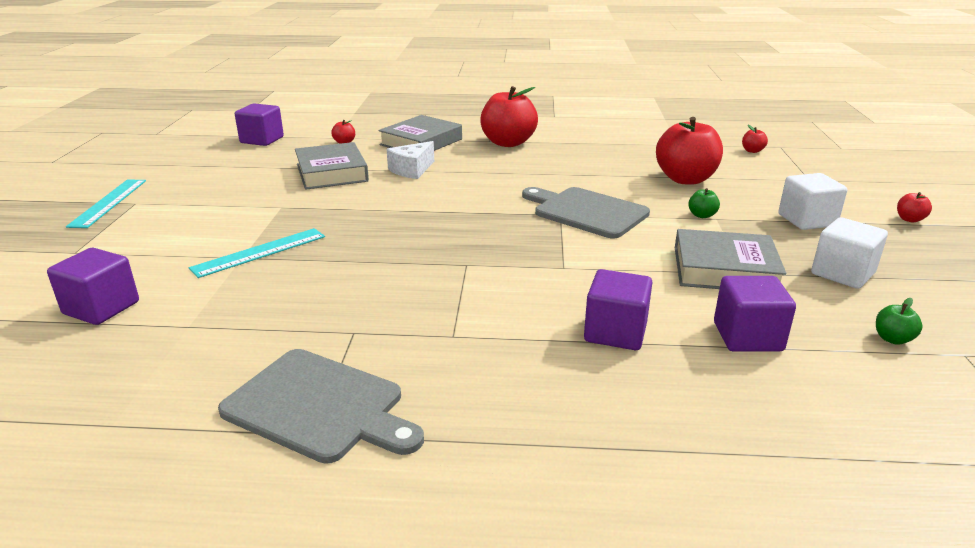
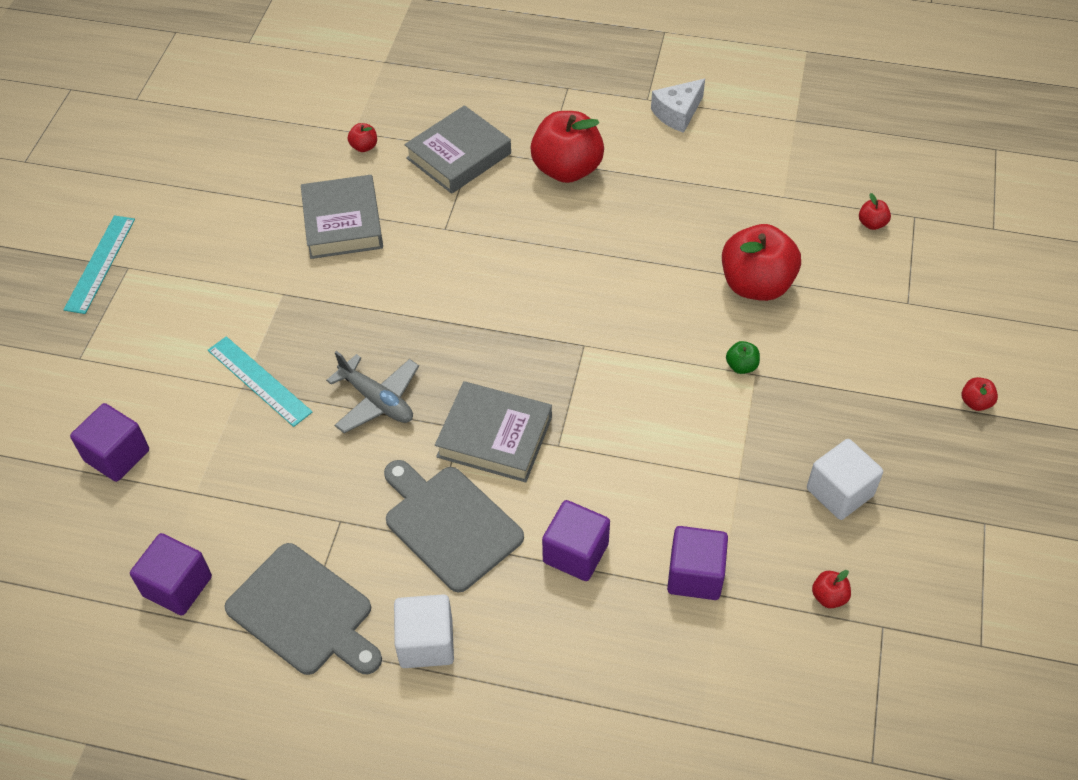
camera: 10 degrees right, 25 degrees up
turquoise ruler [189,228,325,278] -> turquoise ruler turned 75 degrees clockwise [208,336,313,427]
purple cube [235,103,284,146] -> purple cube moved to [130,533,212,616]
white cheese [387,141,434,179] -> white cheese moved to [651,79,705,133]
grey cutting board [522,187,650,239] -> grey cutting board moved to [384,460,524,593]
grey book [675,229,786,289] -> grey book moved to [435,381,552,482]
white cube [778,173,847,230] -> white cube moved to [394,594,454,668]
green apple [876,298,923,345] -> red apple [812,570,851,608]
none -> grey plane [326,351,419,433]

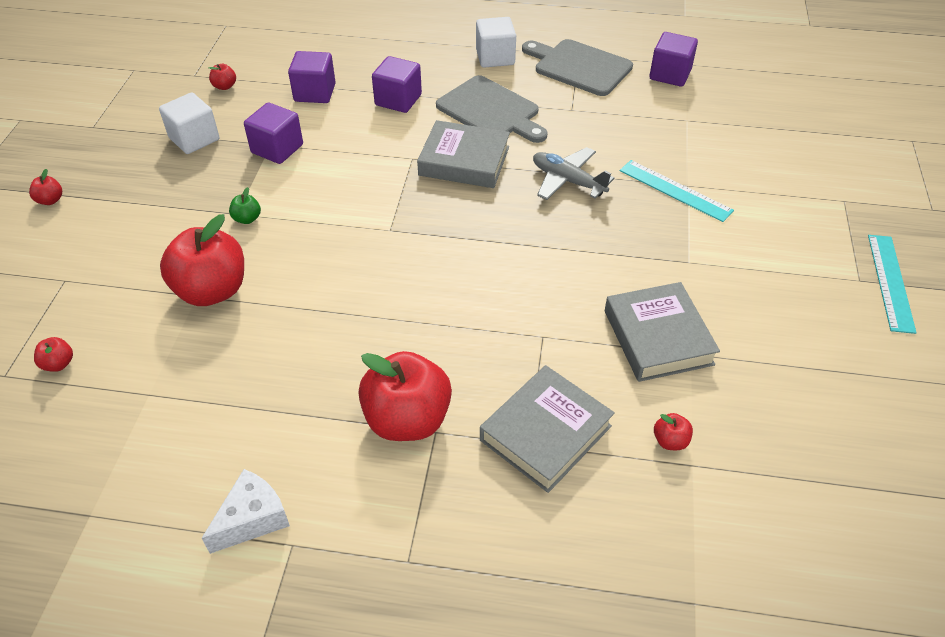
camera: 175 degrees right, 5 degrees down
purple cube [70,403,149,482] -> purple cube moved to [244,103,303,164]

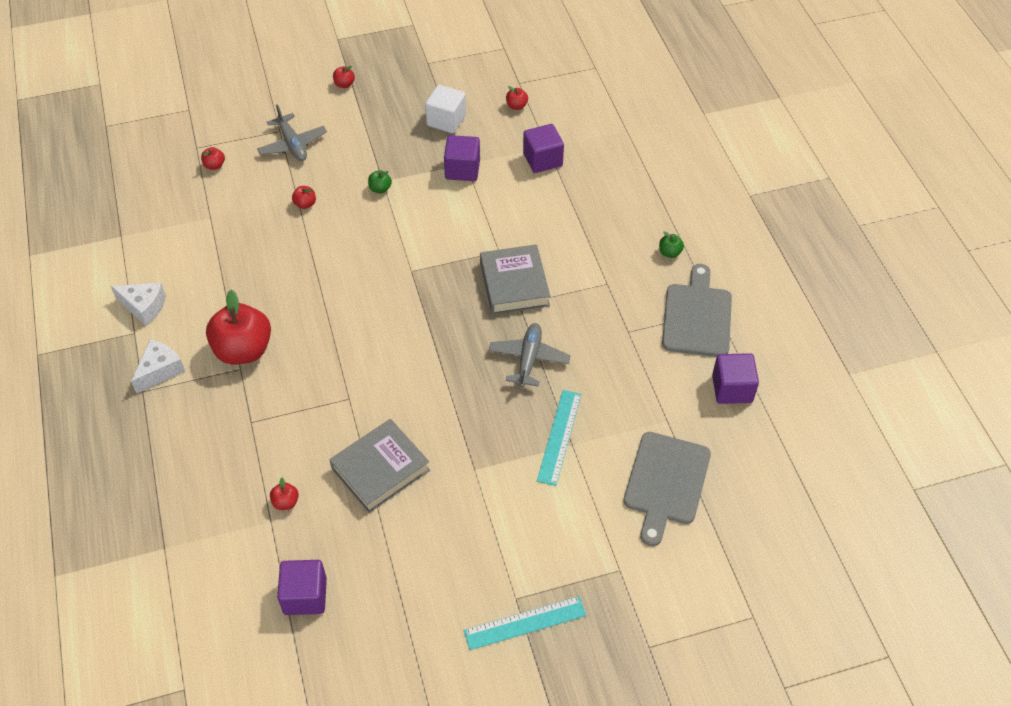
camera: 65 degrees right, 5 degrees up
red apple [160,214,244,306] -> red apple [292,186,316,209], size x0.41
purple cube [372,56,422,113] -> purple cube moved to [277,560,327,615]
grey cutting board [436,75,548,143] -> grey cutting board moved to [623,432,711,546]
white cube [476,17,516,67] -> green apple [659,231,684,258]
grey book [480,365,615,493] -> none
none -> white cheese [131,339,186,393]
none -> grey plane [257,105,327,161]

